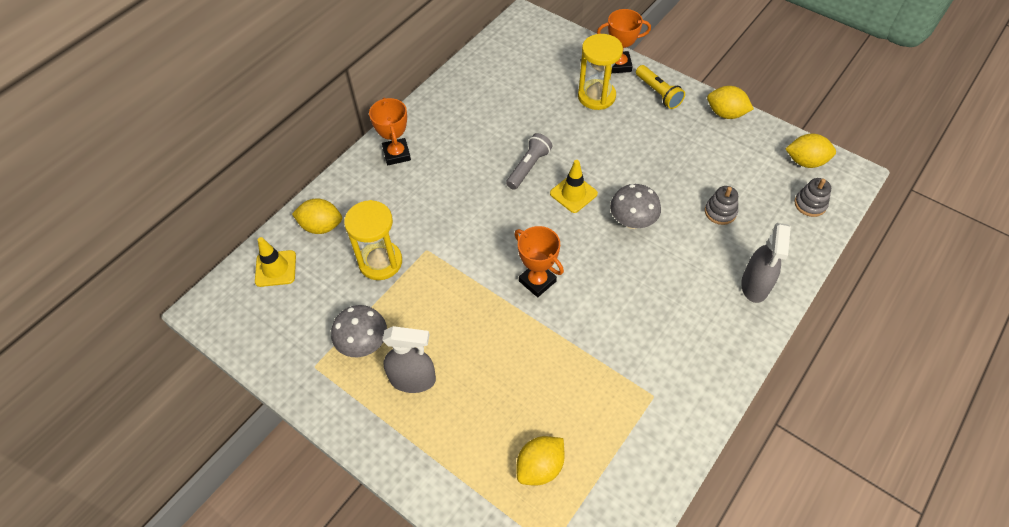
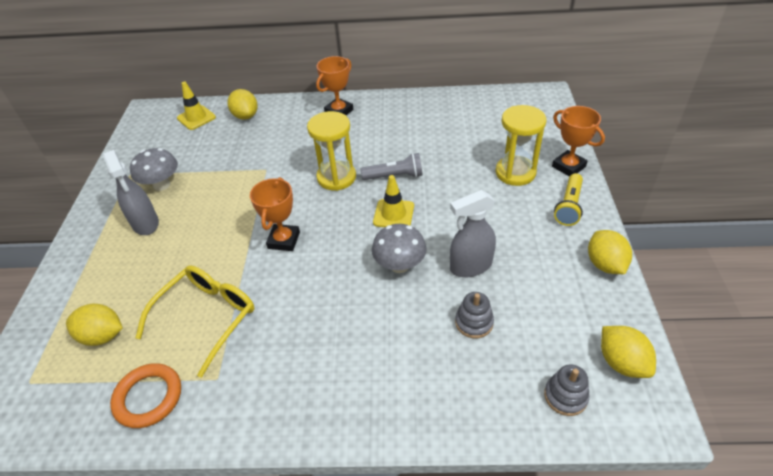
camera: 55 degrees right, 10 degrees down
yellow hourglass [344,200,402,280] -> yellow hourglass moved to [307,111,356,191]
grey spray bottle [741,223,791,303] -> grey spray bottle moved to [450,190,496,277]
none -> orange ring [110,363,181,428]
none -> yellow glasses [136,265,255,378]

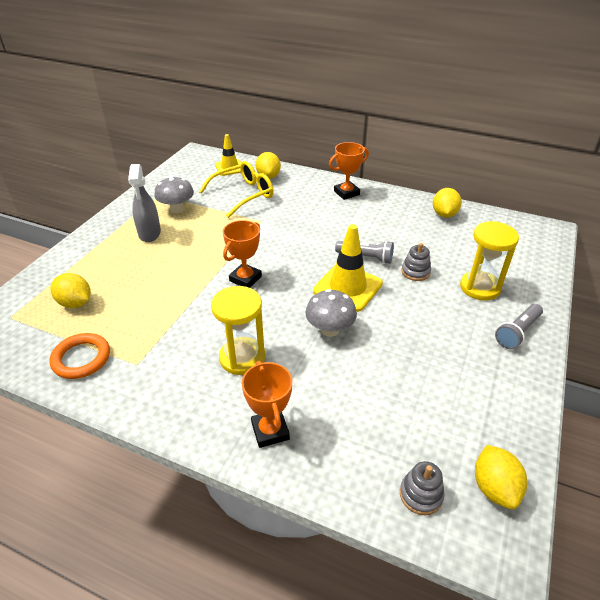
camera: 20 degrees right, 5 degrees down
yellow glasses [136,265,255,378] -> yellow glasses moved to [199,161,274,218]
yellow hourglass [307,111,356,191] -> yellow hourglass moved to [211,286,265,375]
yellow traffic cone [373,175,414,227] -> yellow traffic cone [313,224,383,312], size x1.57
grey spray bottle [450,190,496,277] -> none
grey stacking toy [455,292,494,338] -> grey stacking toy moved to [402,243,431,281]
orange trophy [552,106,605,177] -> orange trophy moved to [242,361,292,448]
yellow flashlight [554,173,583,226] -> grey flashlight [495,304,543,349]
yellow lemon [588,230,632,274] -> yellow lemon moved to [433,188,462,218]

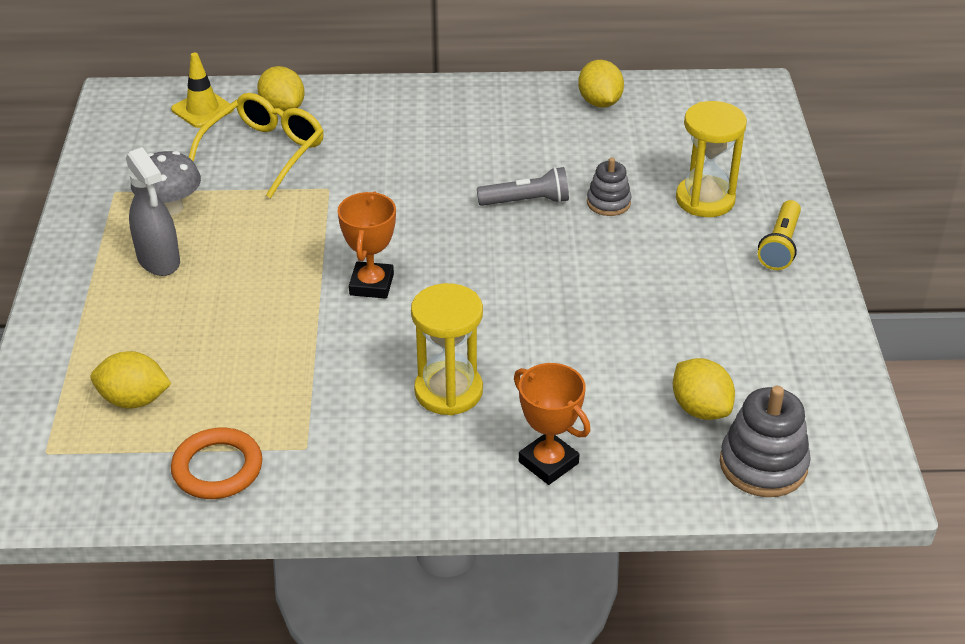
camera: 25 degrees left, 0 degrees up
grey mushroom [305,289,357,337] -> none
yellow traffic cone [313,224,383,312] -> none
orange trophy [329,142,369,200] -> none
grey stacking toy [400,461,445,515] -> grey stacking toy [720,386,811,497], size x1.63
yellow lemon [475,445,527,509] -> yellow lemon moved to [673,358,735,420]
grey flashlight [495,304,543,349] -> yellow flashlight [758,200,801,270]

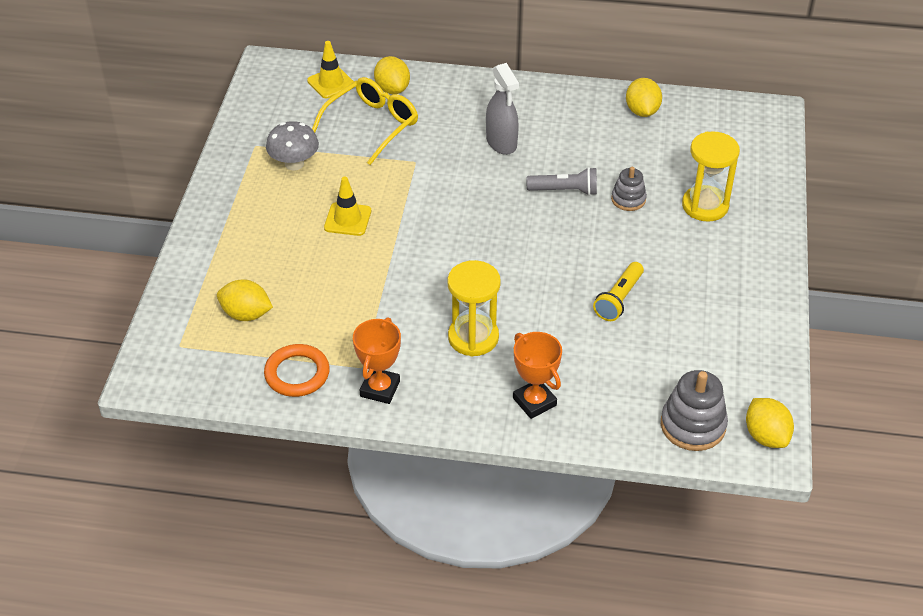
camera: 10 degrees right, 5 degrees up
grey spray bottle [126,147,180,276] -> grey spray bottle moved to [486,63,519,155]
orange trophy [338,192,396,299] -> orange trophy moved to [353,317,401,404]
yellow lemon [673,358,735,420] -> yellow lemon moved to [746,398,794,448]
yellow flashlight [758,200,801,270] -> yellow flashlight moved to [593,262,644,321]
none -> yellow traffic cone [324,176,371,236]

